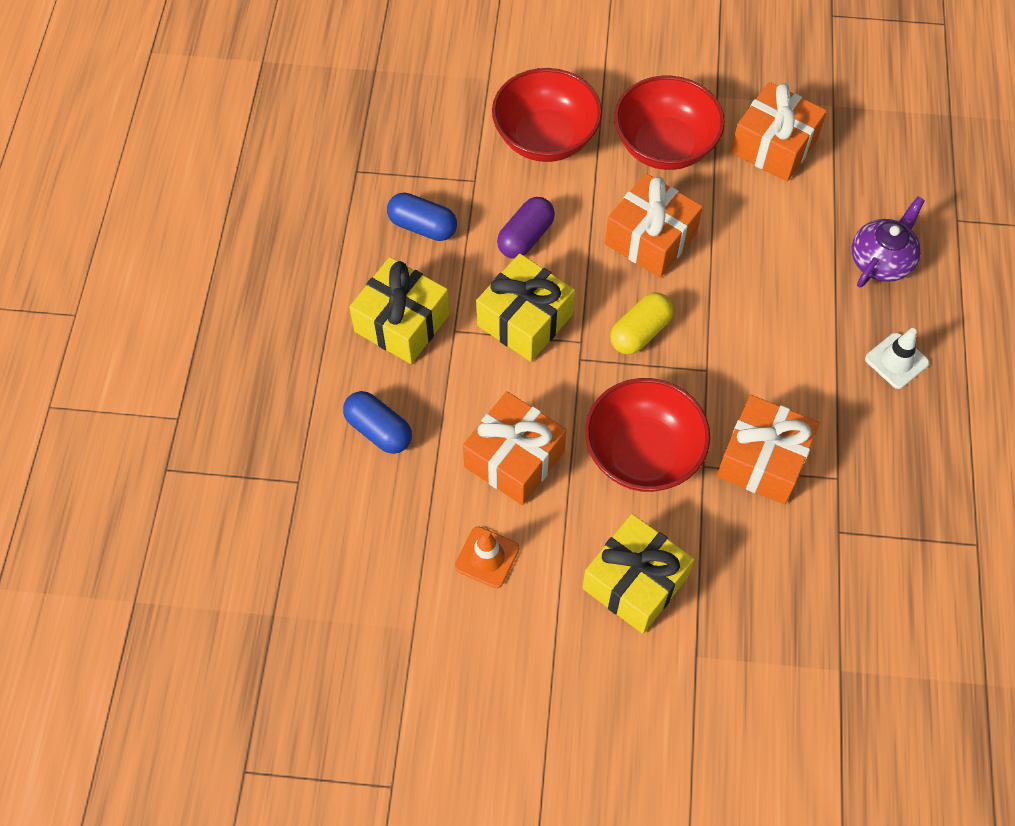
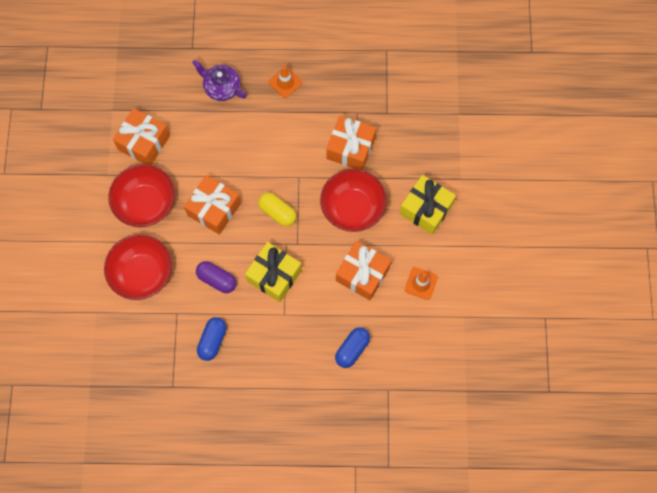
camera: 95 degrees left, 10 degrees up
yellow gift [349,257,450,364] -> none
white traffic cone [865,328,929,389] -> orange traffic cone [269,66,302,98]

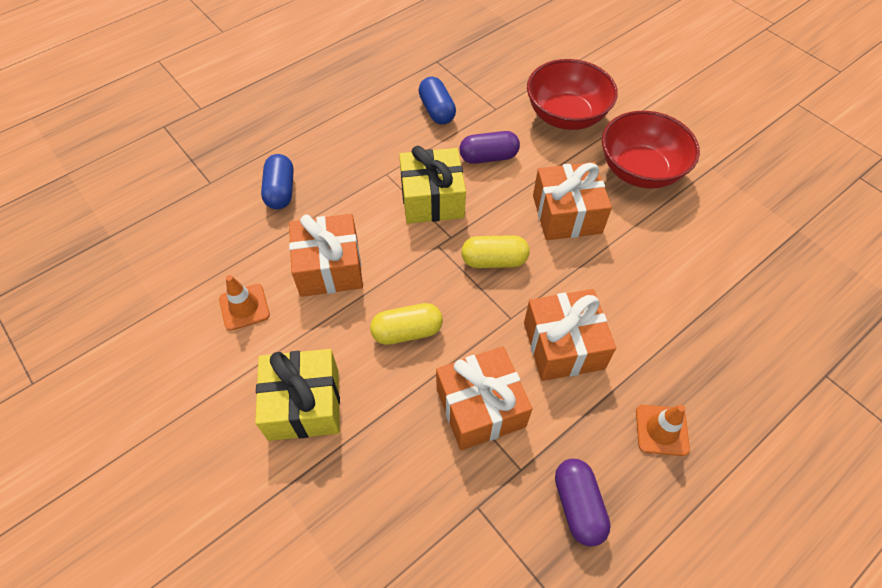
camera: 140 degrees right, 15 degrees down
orange gift [113,108,170,165] -> orange gift moved to [524,289,616,381]
purple teapot [192,60,247,101] -> none
red bowl [320,169,387,232] -> yellow capsule [370,303,443,345]
none -> purple capsule [555,459,611,547]

